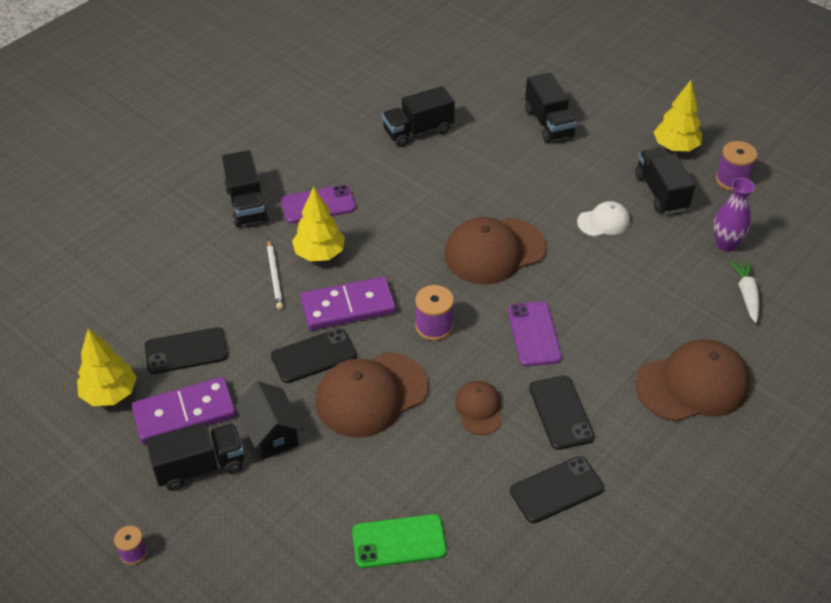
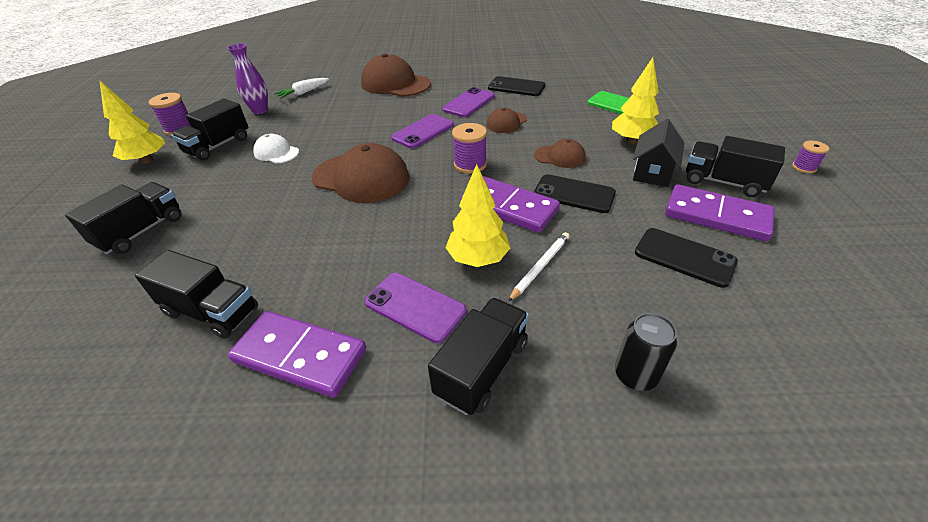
camera: 130 degrees left, 5 degrees down
yellow tree [77,329,137,406] -> yellow tree moved to [612,58,659,144]
brown cap [315,352,428,438] -> brown cap [534,139,586,168], size x0.53
black phone [529,376,595,450] -> purple phone [442,87,495,117]
none -> purple domino [228,311,366,398]
none -> black can [615,313,677,391]

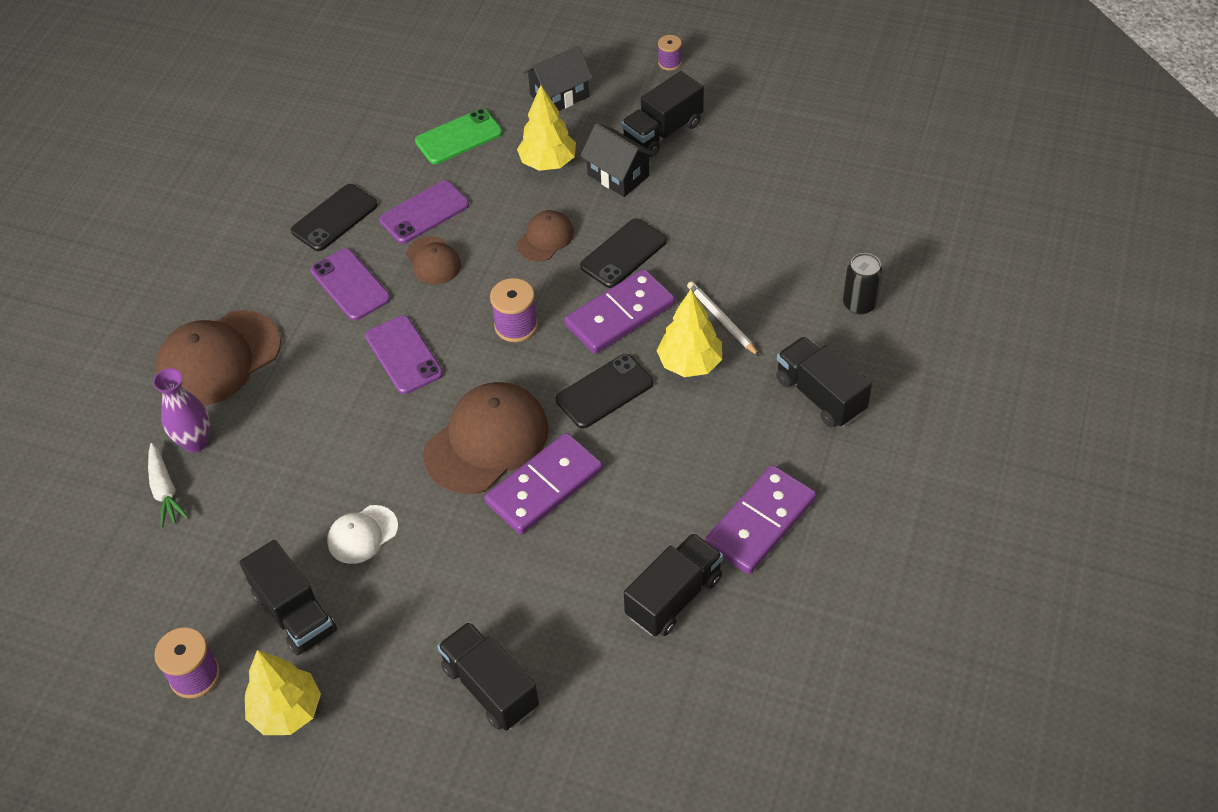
camera: 70 degrees left, 10 degrees up
purple vase [228,43,268,114] -> purple vase moved to [153,368,210,453]
purple phone [365,273,467,343] -> purple phone moved to [379,180,469,244]
black phone [635,228,738,288] -> black phone moved to [556,354,654,429]
purple domino [665,184,775,241] -> purple domino moved to [485,433,603,534]
none -> black house [523,45,593,111]

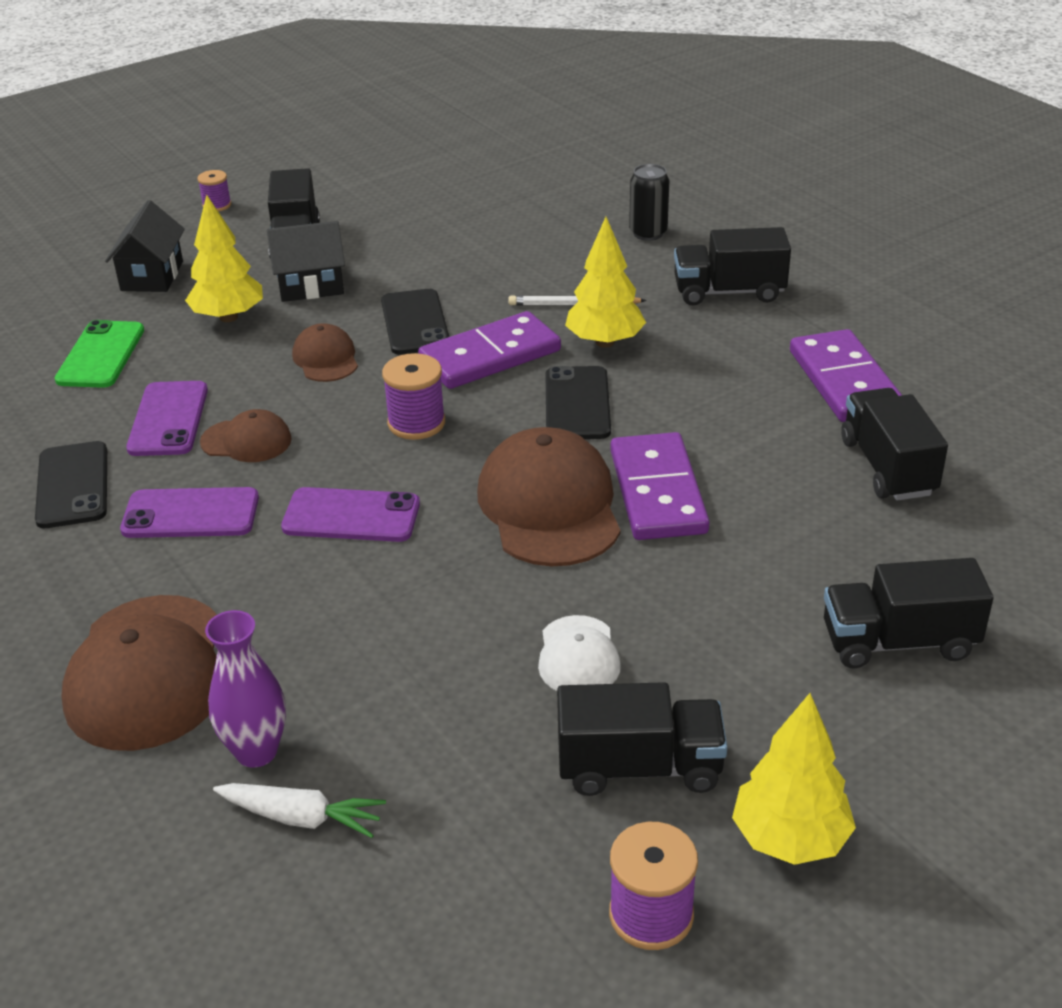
camera: 55 degrees left, 15 degrees down
purple domino [564,269,675,354] -> purple domino turned 60 degrees clockwise [418,311,561,389]

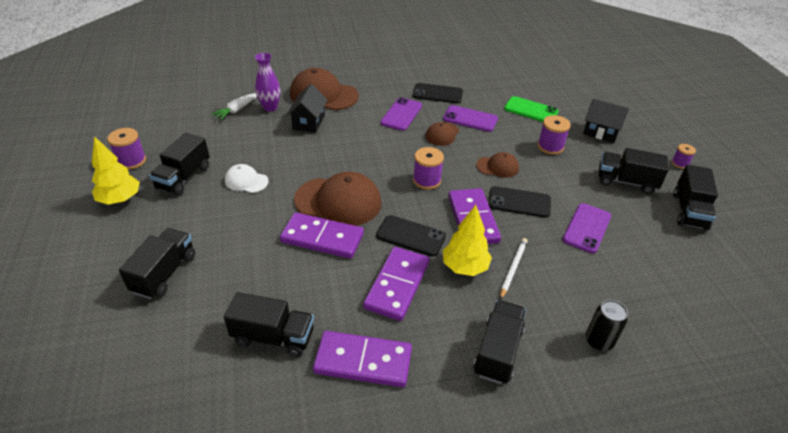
camera: 110 degrees right, 5 degrees up
yellow tree [185,195,263,322] -> purple spool [538,115,571,155]
black house [267,221,345,302] -> black house moved to [287,84,328,133]
purple phone [281,487,420,542] -> purple phone moved to [563,203,611,253]
none -> purple domino [363,247,429,321]
none -> black truck [673,165,718,230]

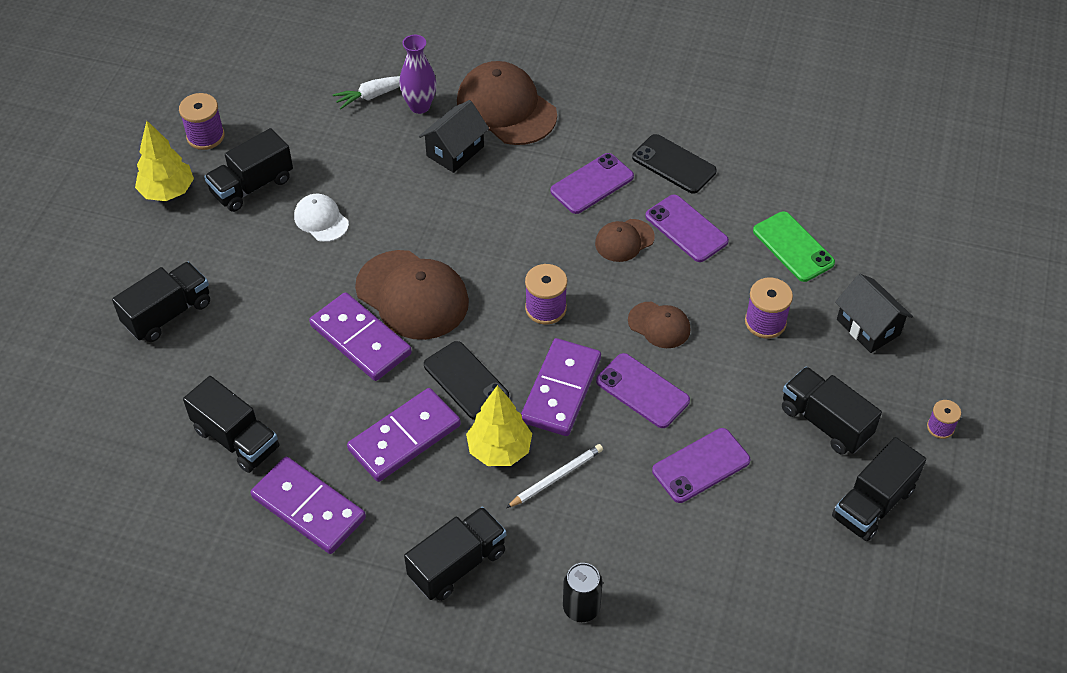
camera: 30 degrees right, 10 degrees up
black phone [488,186,551,218] -> purple phone [596,353,690,428]

